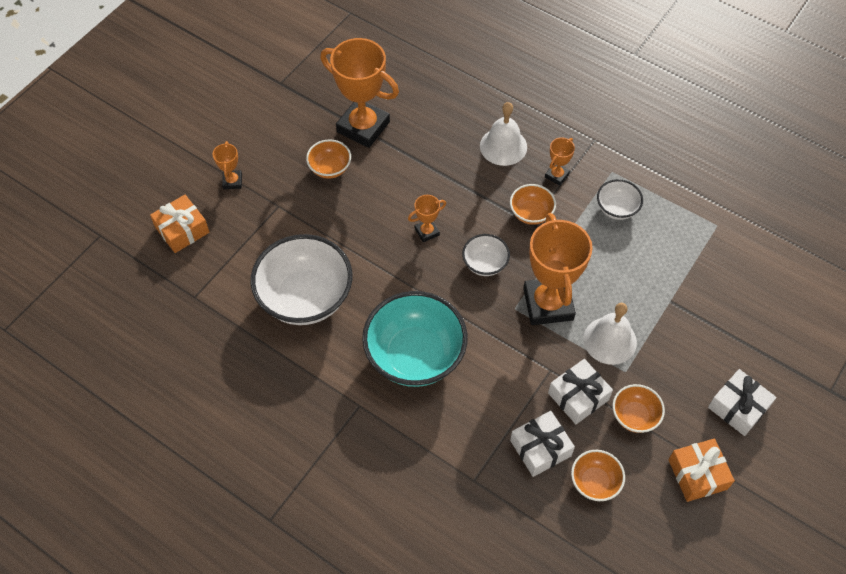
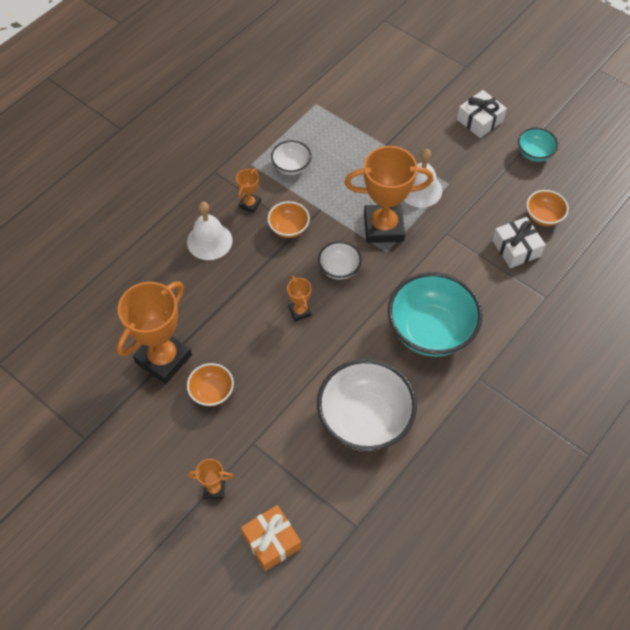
camera: 85 degrees left, 0 degrees up
orange trophy [545,138,575,186] -> orange trophy turned 75 degrees clockwise [236,168,261,213]
white gift [548,359,613,424] -> none
orange bowl [612,384,665,433] -> none
orange gift [668,438,735,502] -> turquoise bowl [518,127,558,162]

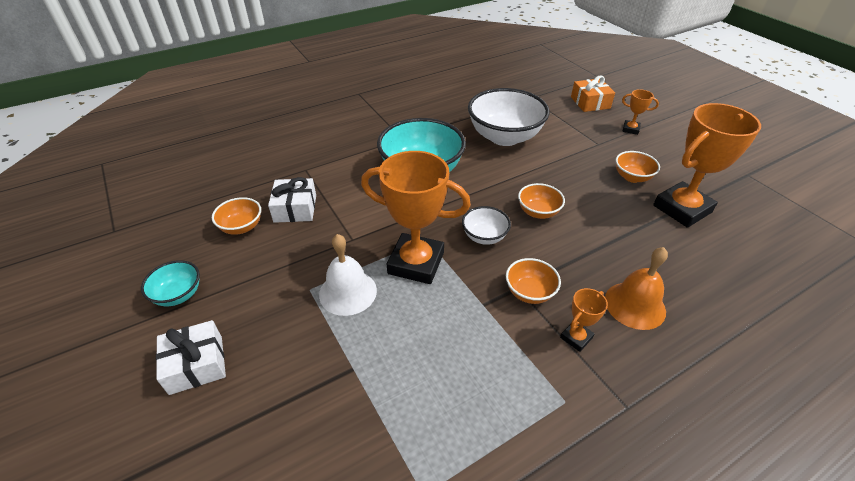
camera: 160 degrees left, 15 degrees down
white bell [187,202,233,260] -> orange bell [605,247,668,330]
white bowl [271,140,312,175] -> none
orange trophy [287,276,311,322] -> orange bowl [518,183,565,219]

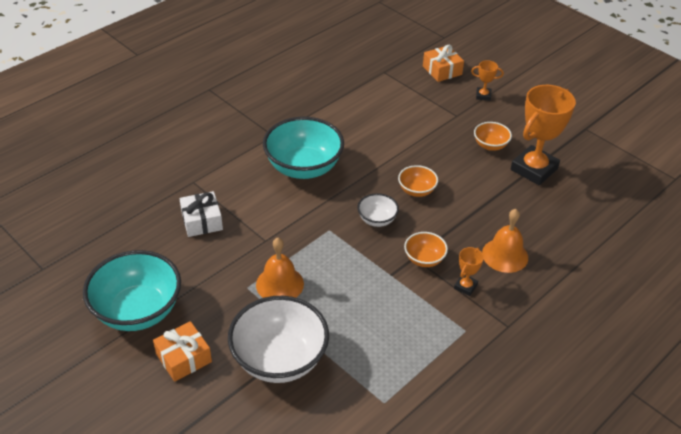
camera: 15 degrees left, 0 degrees up
turquoise bowl [141,260,200,306] -> turquoise bowl [83,250,181,331], size x2.05
white gift [156,320,226,395] -> orange gift [153,321,212,382]
orange bowl [212,197,261,235] -> none
white bell [319,234,377,316] -> orange bell [256,238,304,298]
orange trophy [361,151,471,284] -> none
white bowl [468,88,550,146] -> white bowl moved to [228,296,329,383]

